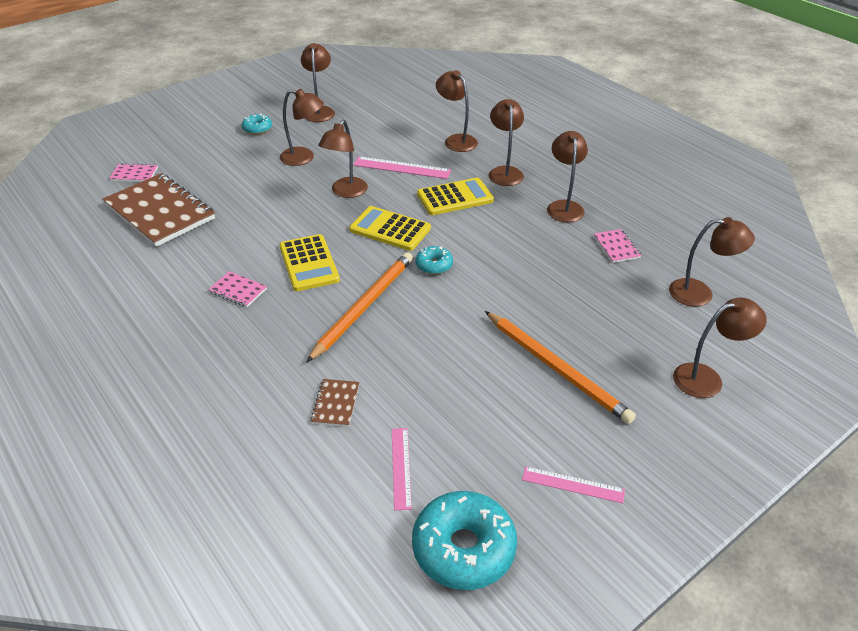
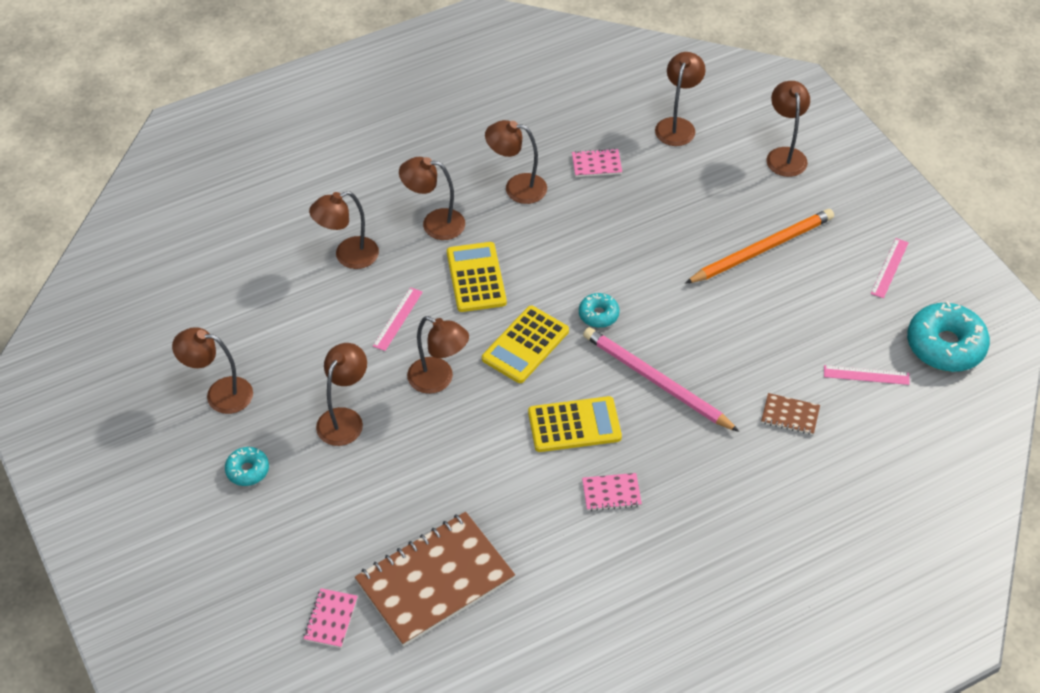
camera: 80 degrees left, 10 degrees up
pink notebook [208,271,267,307] -> pink notebook turned 45 degrees clockwise [582,473,642,511]
orange pencil [307,252,413,362] -> pink pencil [583,327,740,432]
pink ruler [353,156,451,179] -> pink ruler [373,287,423,351], size x0.66

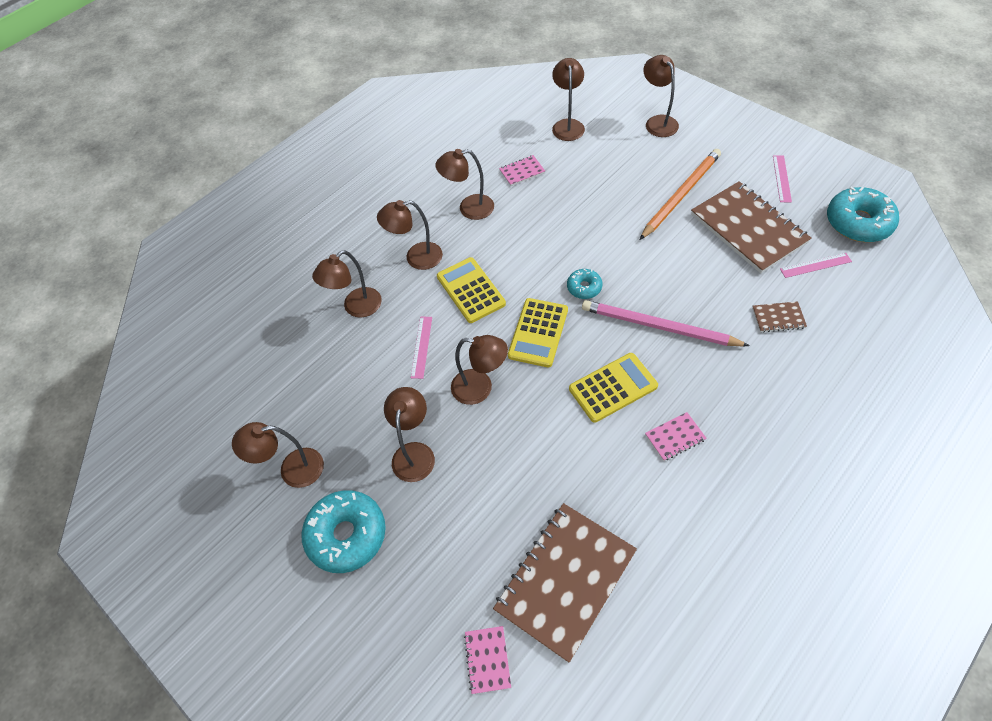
camera: 15 degrees left, 5 degrees up
turquoise donut [225,447,269,486] -> turquoise donut [301,490,386,573], size x1.94
none -> brown notebook [691,181,812,273]

